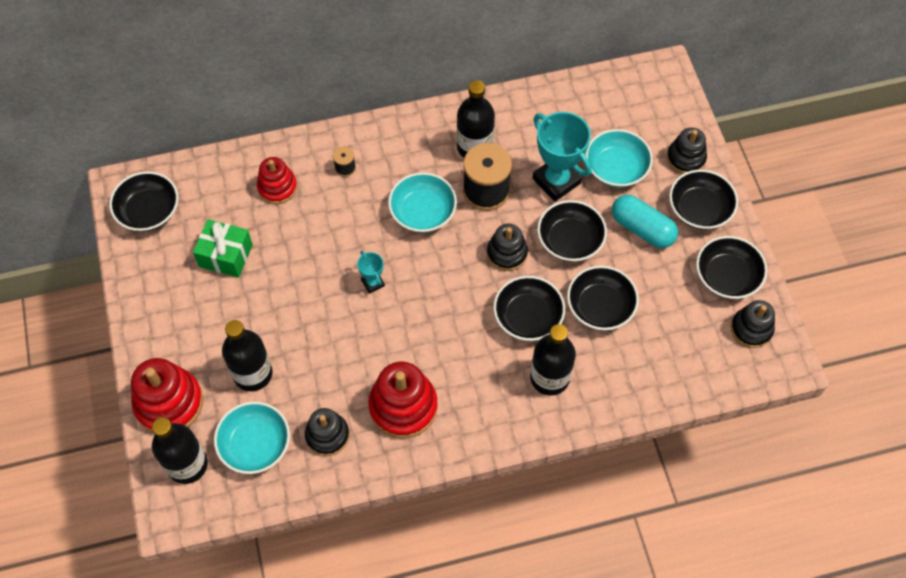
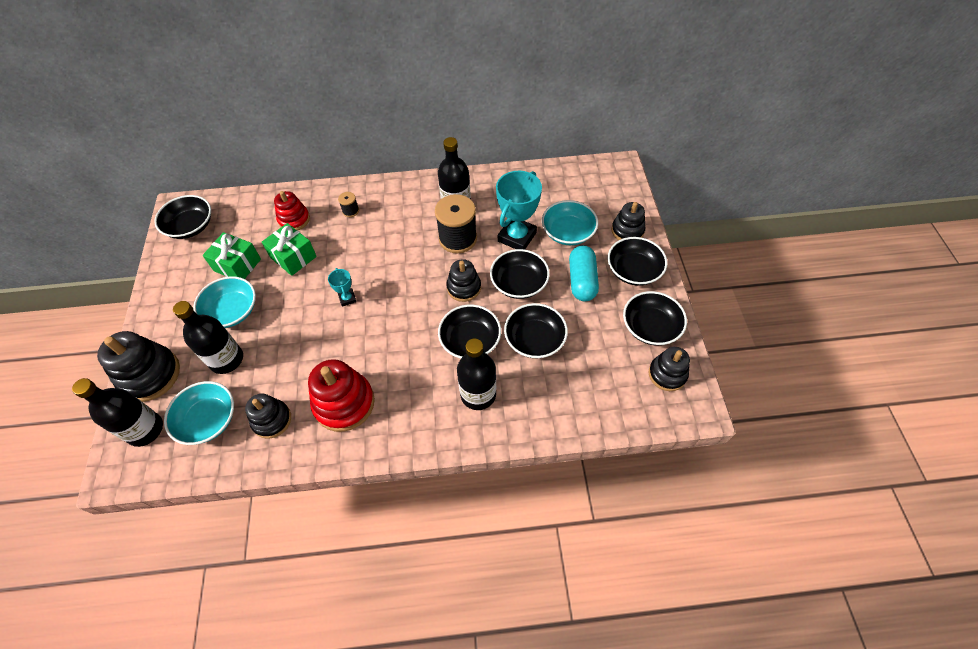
camera: 10 degrees right, 5 degrees down
red stacking toy [131,358,203,433] -> black stacking toy [97,331,180,402]
turquoise bowl [388,172,457,233] -> turquoise bowl moved to [193,276,256,328]
turquoise trophy [532,112,592,202] -> turquoise trophy turned 60 degrees clockwise [496,171,542,250]
turquoise capsule [612,195,678,248] -> turquoise capsule turned 45 degrees clockwise [569,245,599,301]
none -> green gift [262,223,317,276]

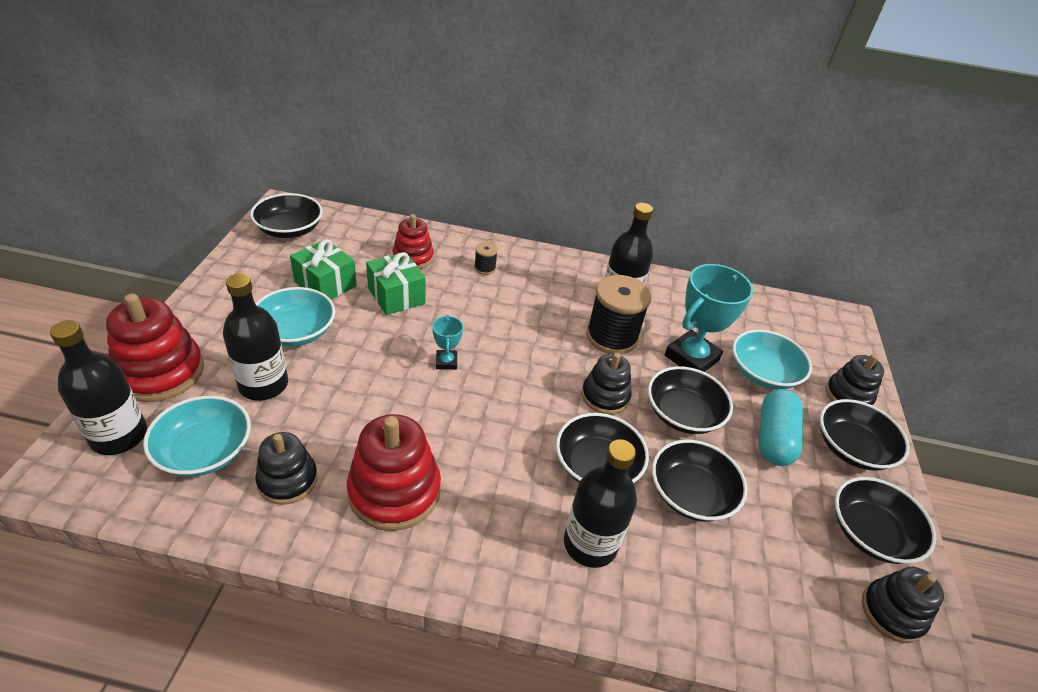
camera: 10 degrees right, 15 degrees down
black stacking toy [97,331,180,402] -> red stacking toy [106,293,204,402]

